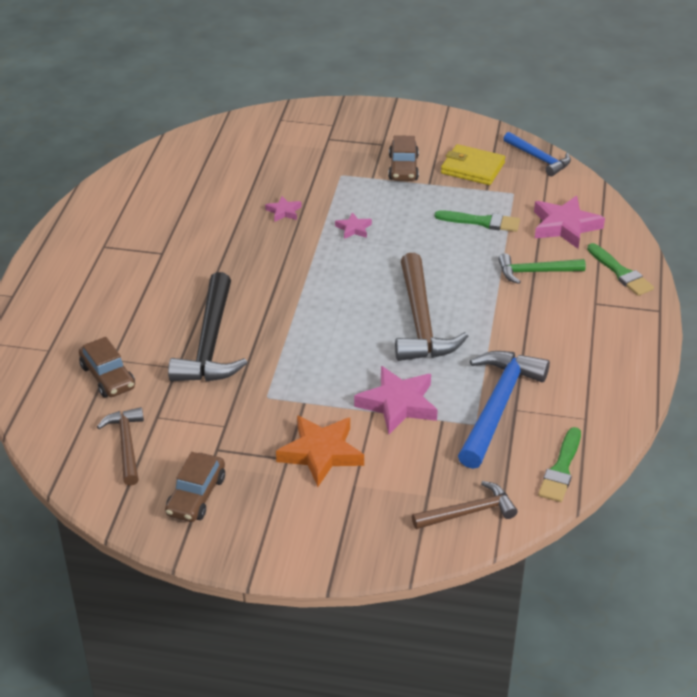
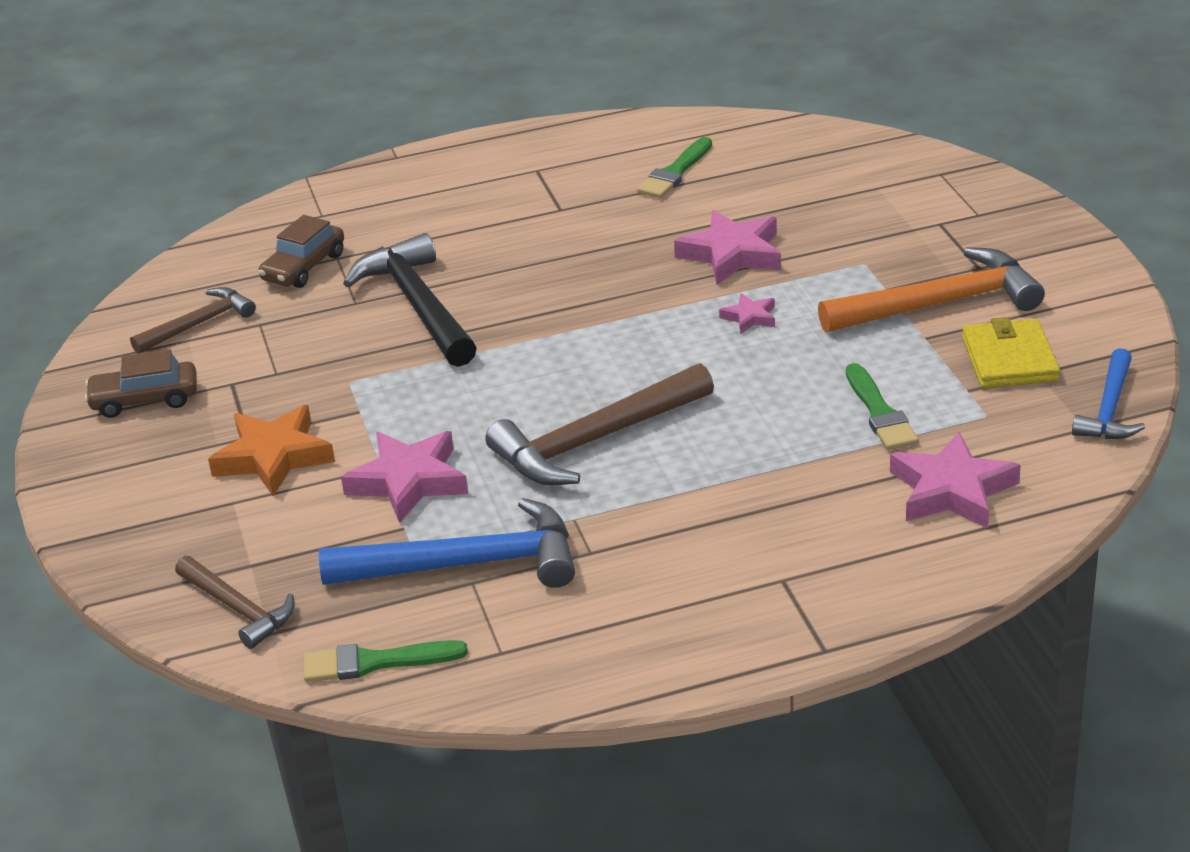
camera: 65 degrees right, 5 degrees down
black hammer [168,272,247,381] -> black hammer turned 90 degrees clockwise [343,233,477,367]
pink star [265,196,302,222] -> pink star [674,210,781,285], size x1.96
brown car [388,135,419,181] -> orange hammer [818,247,1045,333]
green hammer [498,253,586,284] -> none
green brush [587,243,654,296] -> green brush moved to [637,137,712,198]

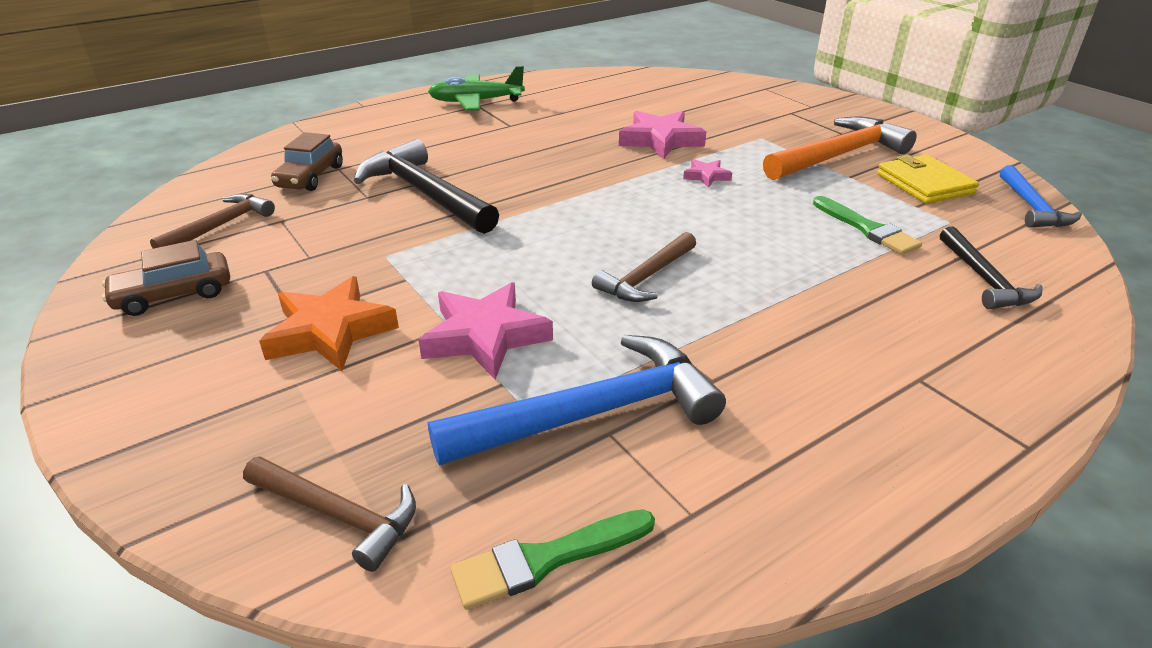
camera: 20 degrees left, 0 degrees up
brown hammer [485,363,714,485] -> brown hammer [592,232,696,302], size x0.59
green brush [637,137,712,198] -> none
pink star [890,432,1021,529] -> black hammer [940,226,1043,309]
none -> green plane [428,66,525,111]

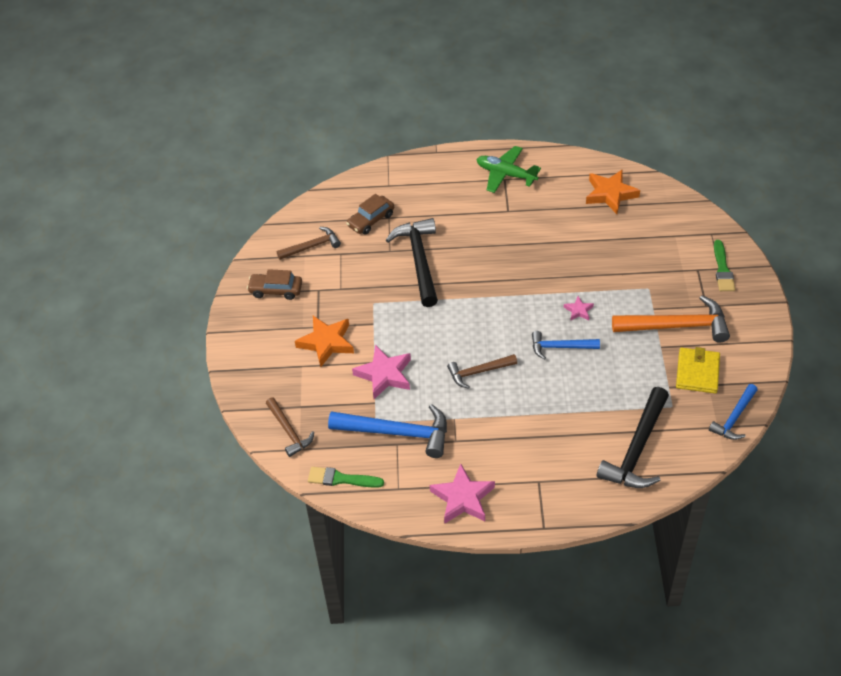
camera: 35 degrees right, 15 degrees up
pink star [619,111,706,159] -> pink star moved to [430,464,495,524]
green brush [813,196,922,255] -> green brush moved to [714,240,735,291]
black hammer [940,226,1043,309] -> black hammer [597,387,669,488], size x1.69
none -> blue hammer [532,331,600,360]
none -> orange star [586,169,640,214]

